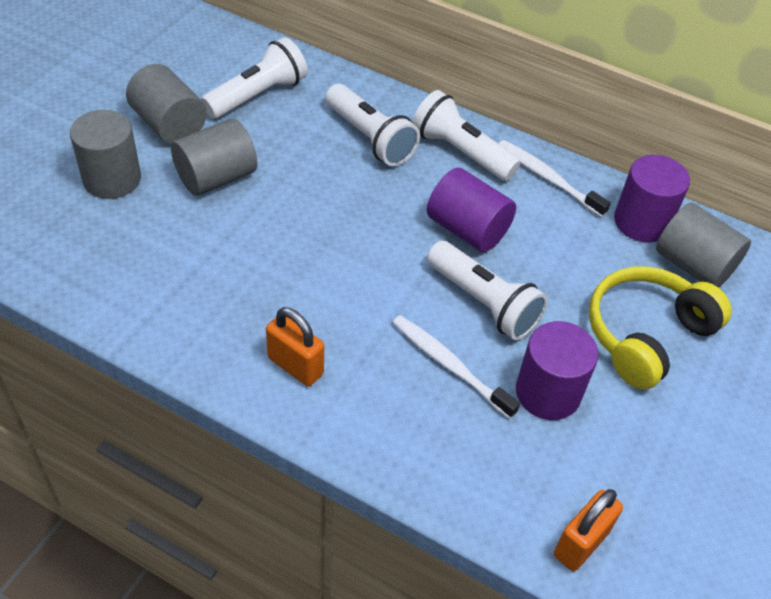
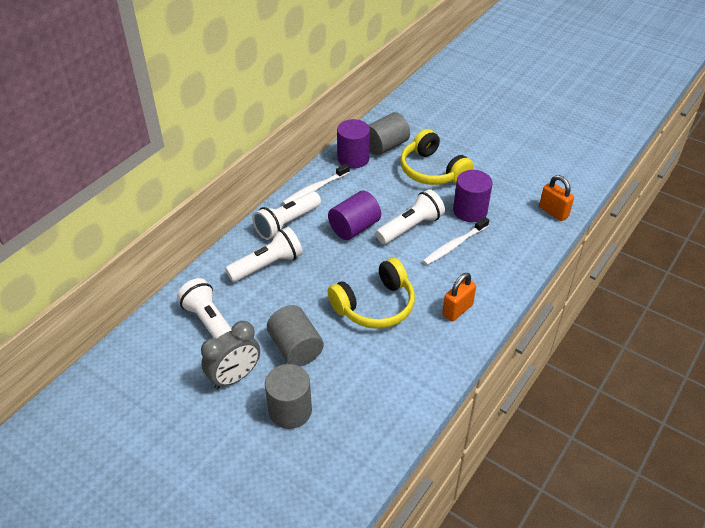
camera: 80 degrees left, 5 degrees down
grey cylinder [126,64,207,144] -> grey clock [201,321,260,389]
none -> yellow headphones [328,258,415,329]

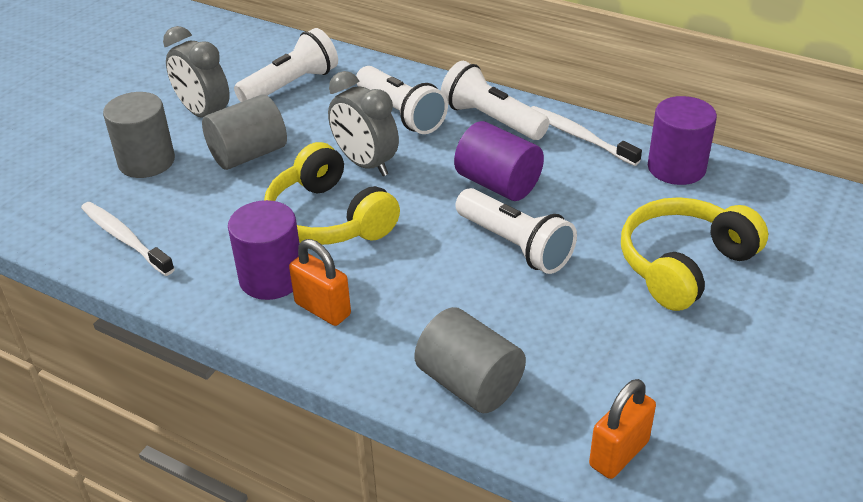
camera: 85 degrees right, 5 degrees down
grey cylinder [368,112,410,155] -> grey cylinder moved to [414,307,526,413]
white toothbrush [423,217,489,265] -> white toothbrush moved to [81,202,175,276]
purple cylinder [453,170,493,222] -> purple cylinder moved to [228,200,300,300]
none -> grey clock [328,71,399,176]

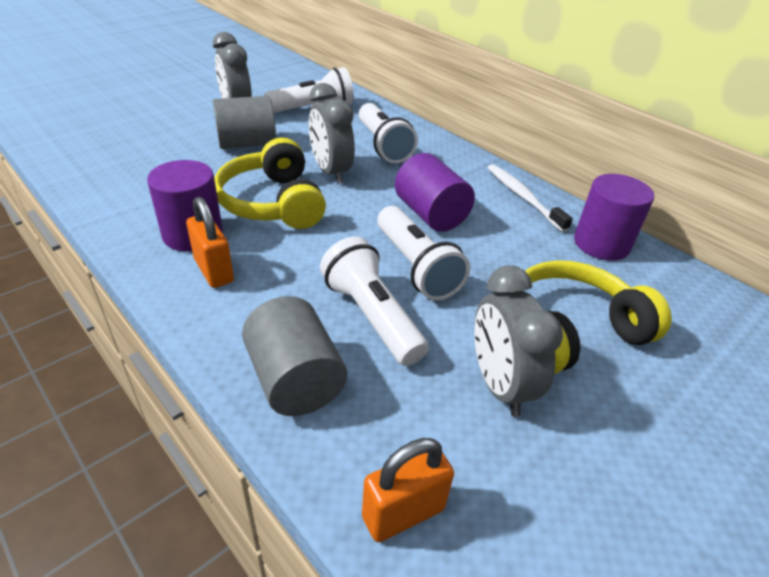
camera: 15 degrees right, 0 degrees up
white toothbrush [81,202,175,276] -> none
grey cylinder [103,92,175,178] -> none
white flashlight [441,61,550,140] -> white flashlight moved to [320,237,429,366]
none -> grey clock [474,265,563,417]

